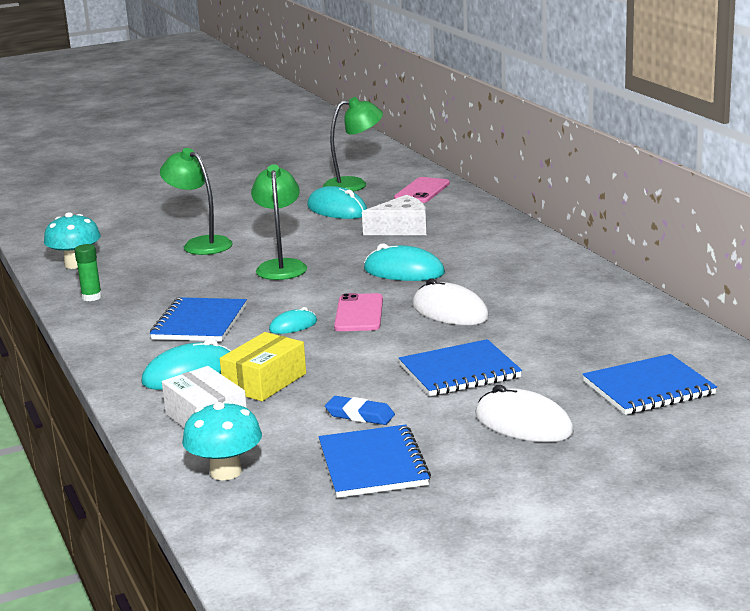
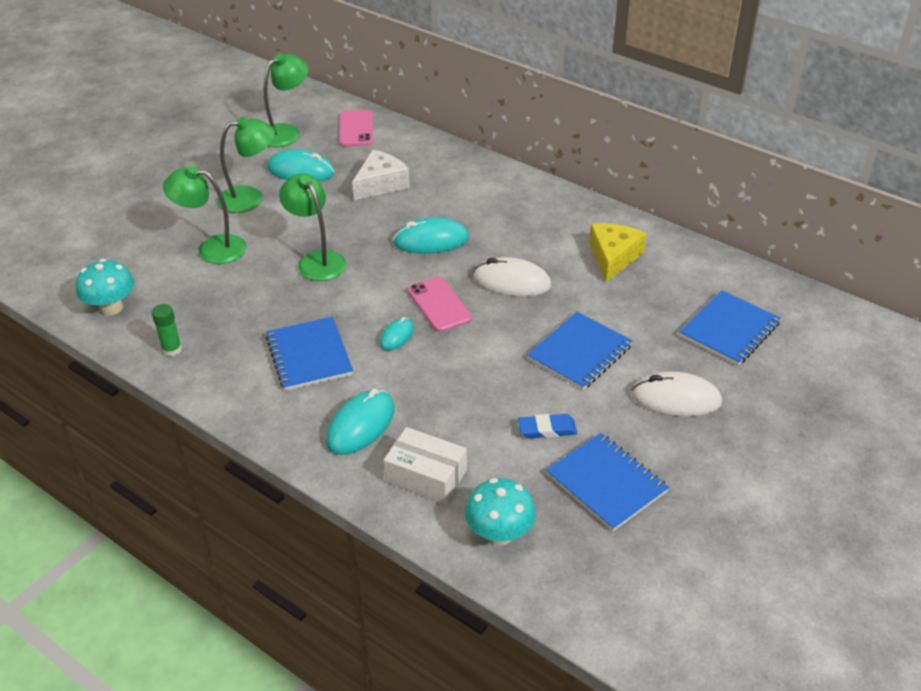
camera: 30 degrees left, 20 degrees up
yellow box [220,332,306,401] -> none
none -> green lamp [217,117,275,213]
none -> yellow cheese [589,223,647,282]

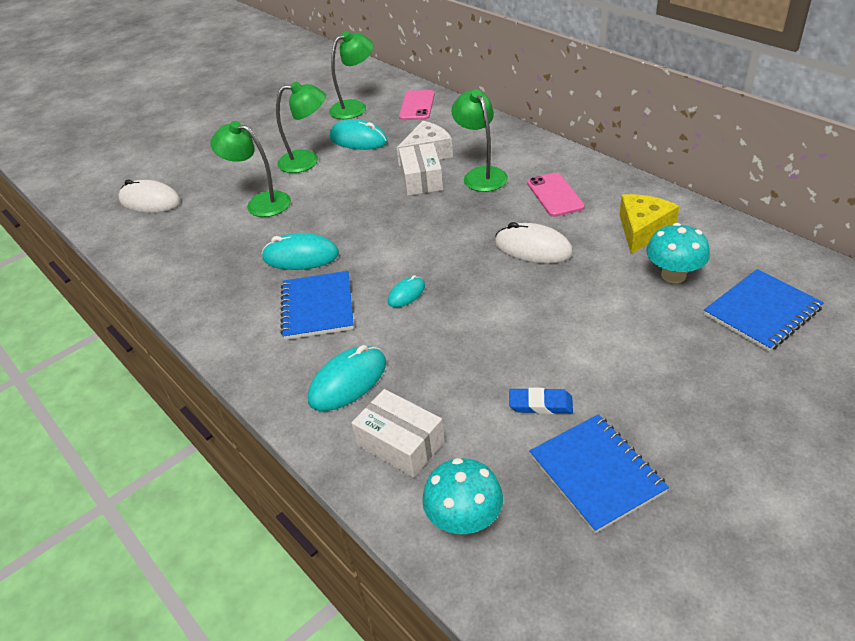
camera: 15 degrees right, 0 degrees up
turquoise mushroom [76,259,134,315] -> turquoise mushroom moved to [646,223,710,283]
green glue stick [152,304,182,357] -> none
green lamp [279,174,346,281] -> green lamp moved to [451,89,508,192]
turquoise mouse [393,217,469,254] -> turquoise mouse moved to [261,233,339,270]
pink phone [408,277,472,332] -> pink phone moved to [527,172,585,217]
blue notebook [527,312,633,390] -> none
white mouse [631,371,722,417] -> white mouse moved to [119,179,181,213]
none -> white box [399,143,443,196]

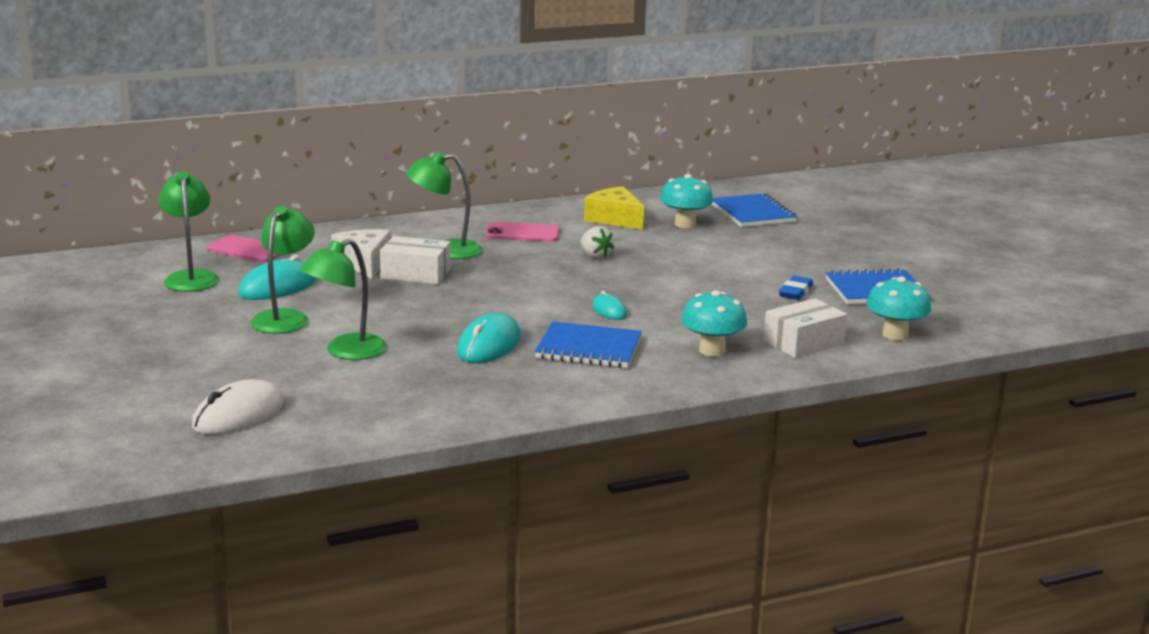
camera: 75 degrees left, 20 degrees down
turquoise mouse [308,345,386,411] -> turquoise mushroom [681,290,747,356]
white mouse [495,222,573,263] -> white strawberry [580,226,614,259]

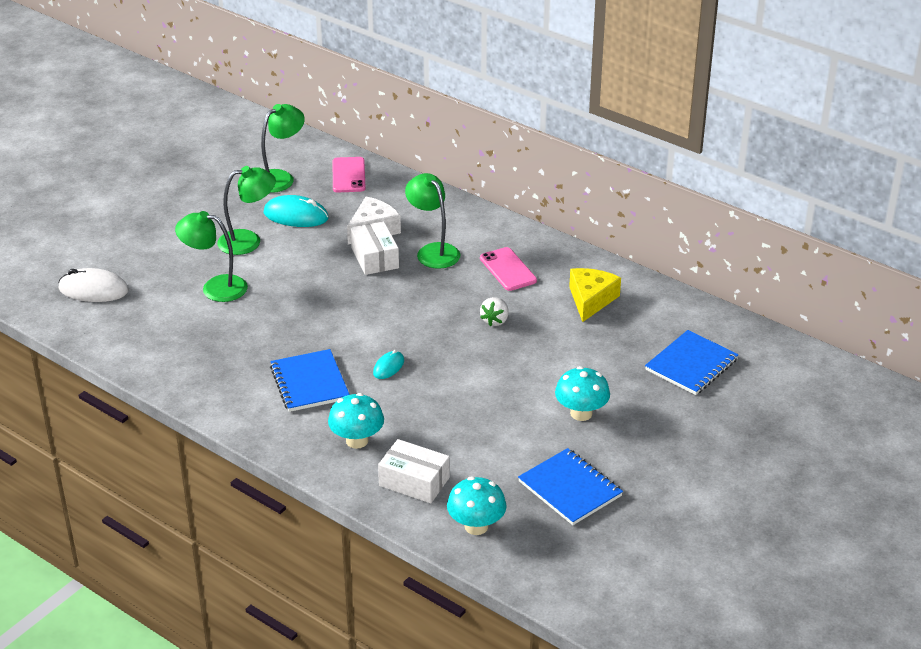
camera: 60 degrees right, 15 degrees up
turquoise mouse [457,313,521,363] -> none
turquoise mushroom [660,174,713,228] -> turquoise mushroom moved to [555,366,610,421]
blue eraser [779,276,813,300] -> none

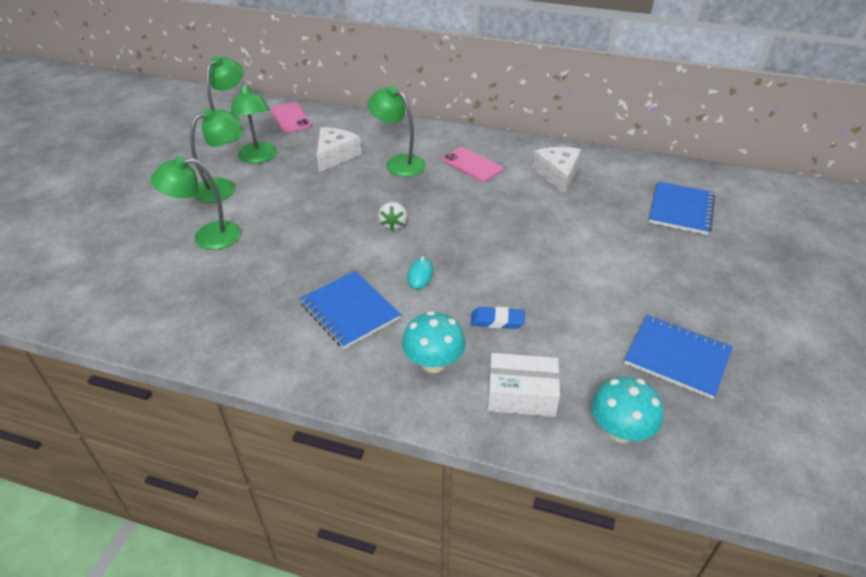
camera: 20 degrees left, 5 degrees up
white mouse [58,268,129,302] -> none
turquoise mouse [263,195,329,227] -> green lamp [231,82,277,164]
white box [350,221,399,275] -> none
white strawberry [480,297,509,327] -> white strawberry moved to [378,202,407,231]
turquoise mushroom [555,366,610,421] -> none
yellow cheese [569,268,621,322] -> white cheese [532,147,581,194]
none -> blue eraser [471,307,525,329]

